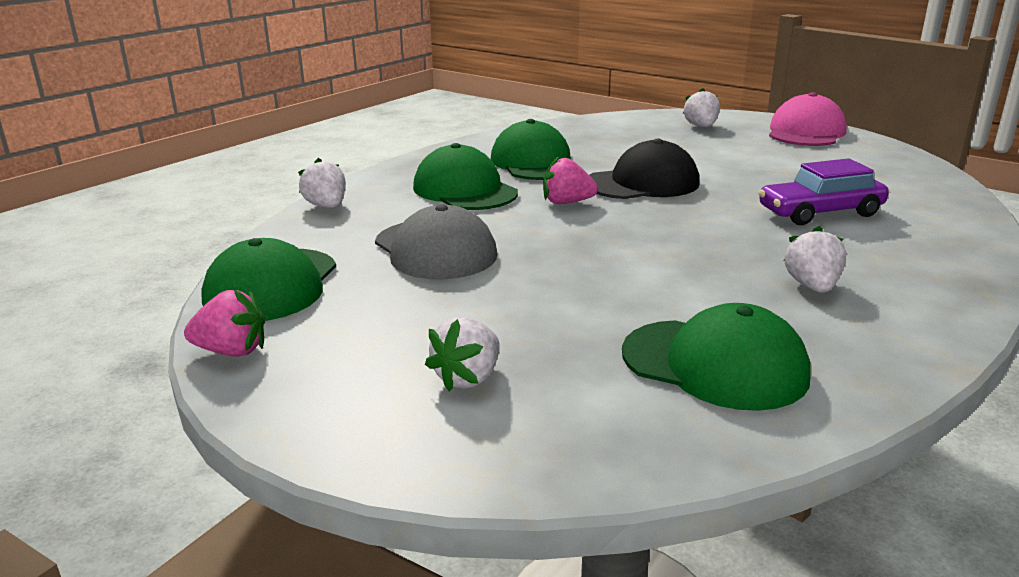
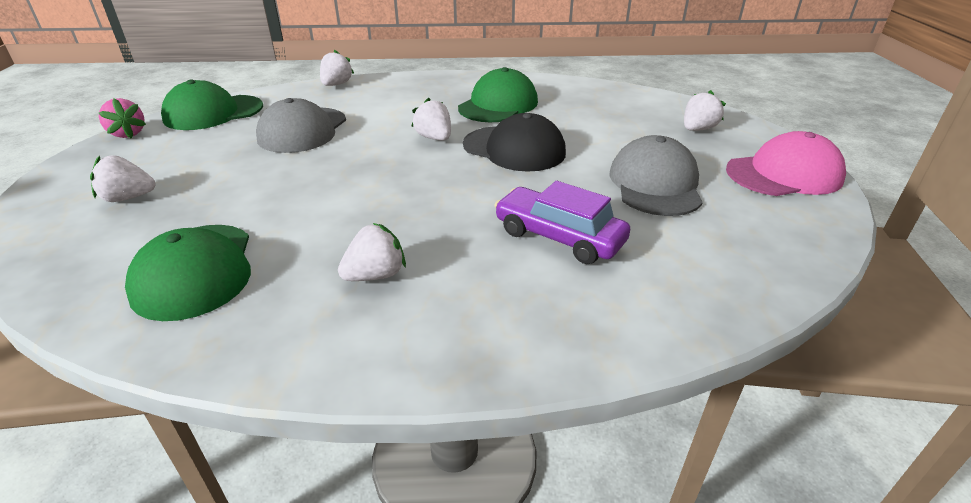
camera: 50 degrees right, 10 degrees up
green cap [413,143,518,210] -> none
pink strawberry [543,156,598,204] -> white strawberry [411,98,451,140]
none -> grey cap [609,135,703,216]

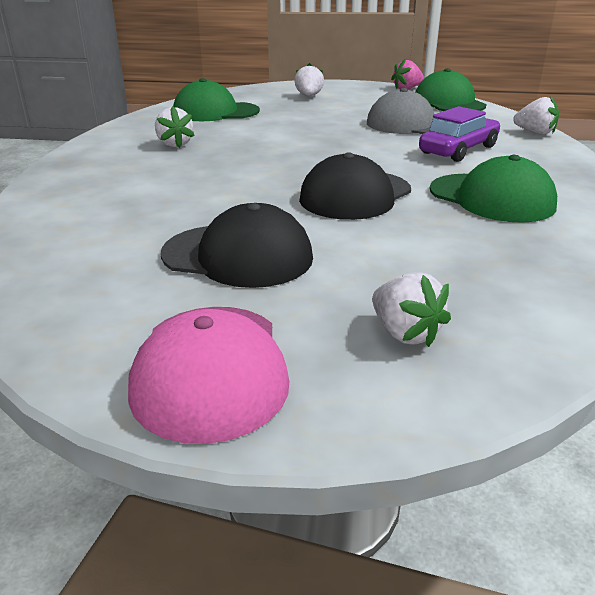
camera: 100 degrees right, 5 degrees down
white strawberry [411,98,451,140] -> none
purple car [494,181,630,264] -> purple car moved to [419,106,500,162]
grey cap [609,135,703,216] -> black cap [161,203,313,288]

